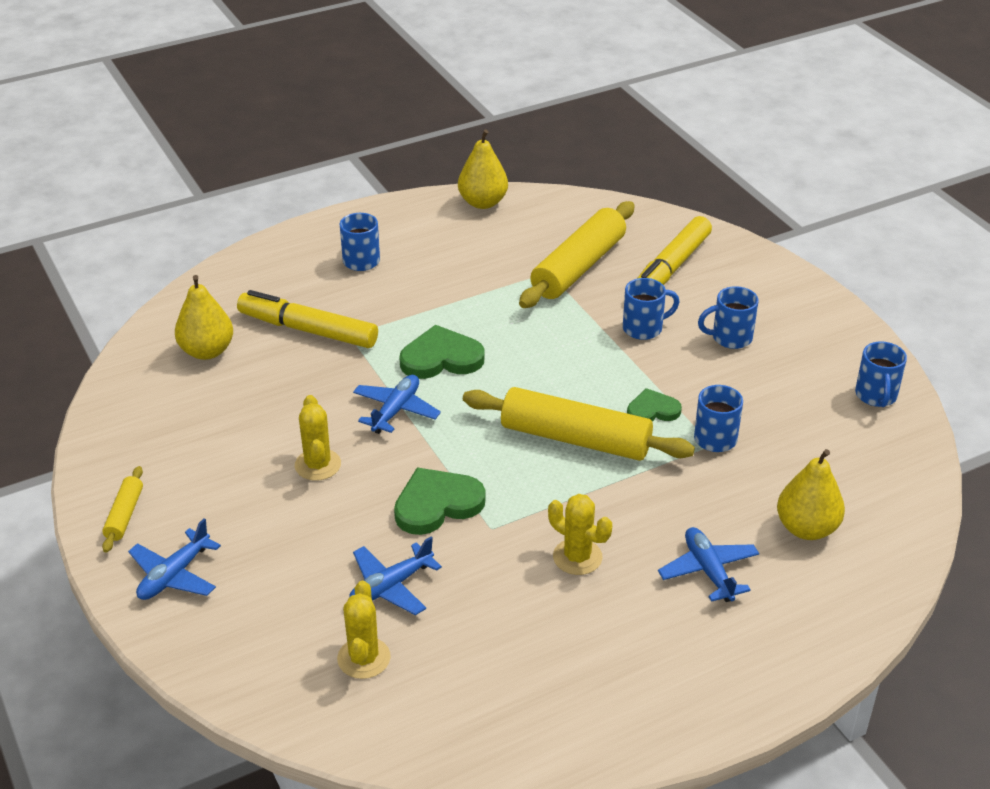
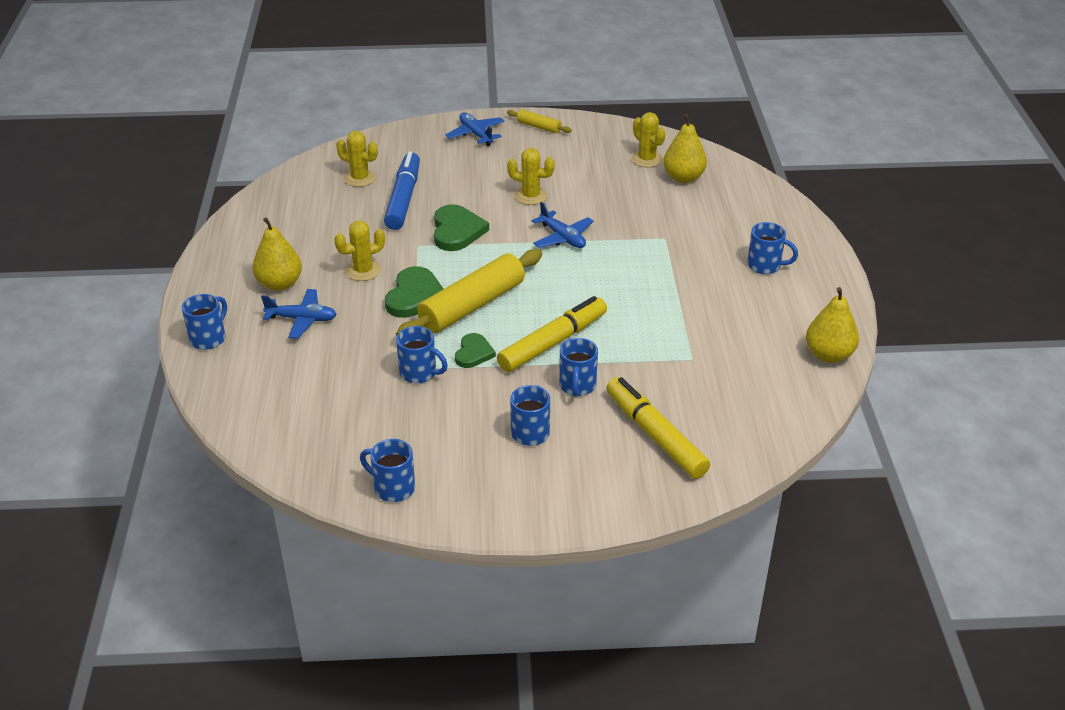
camera: 115 degrees right, 0 degrees up
yellow marker [237,290,378,348] -> yellow marker moved to [497,296,607,372]
blue plane [349,537,442,615] -> blue marker [384,151,420,230]
green heart [400,325,484,379] -> green heart moved to [385,266,443,318]
yellow rolling pin [519,201,635,308] -> none
yellow pear [777,449,845,540] -> yellow pear moved to [253,217,302,291]
none -> blue mug [182,294,227,350]
none -> yellow cactus [632,112,666,168]

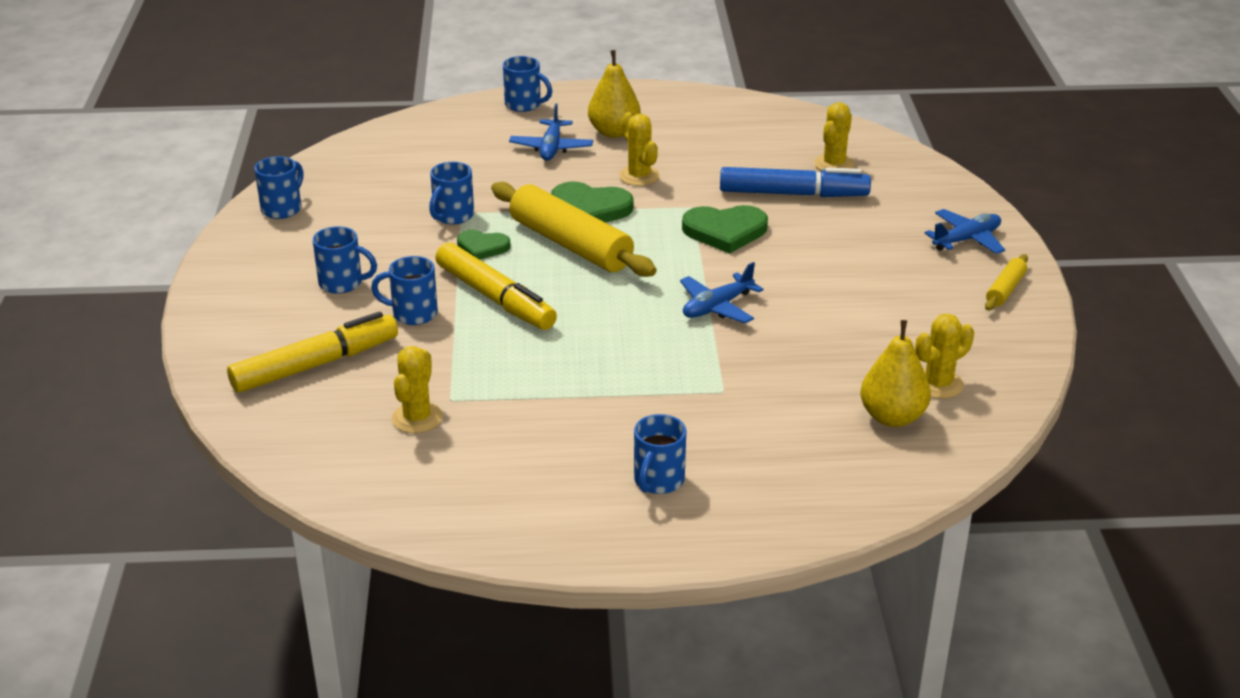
camera: 90 degrees right, 5 degrees down
yellow cactus [507,148,555,205] -> yellow cactus moved to [392,346,443,433]
yellow pear [806,287,859,363] -> none

